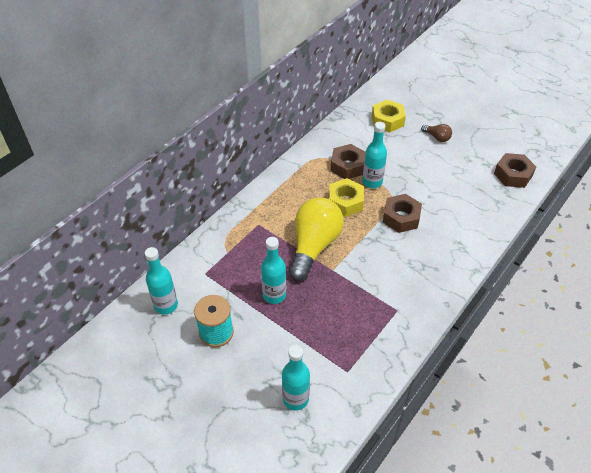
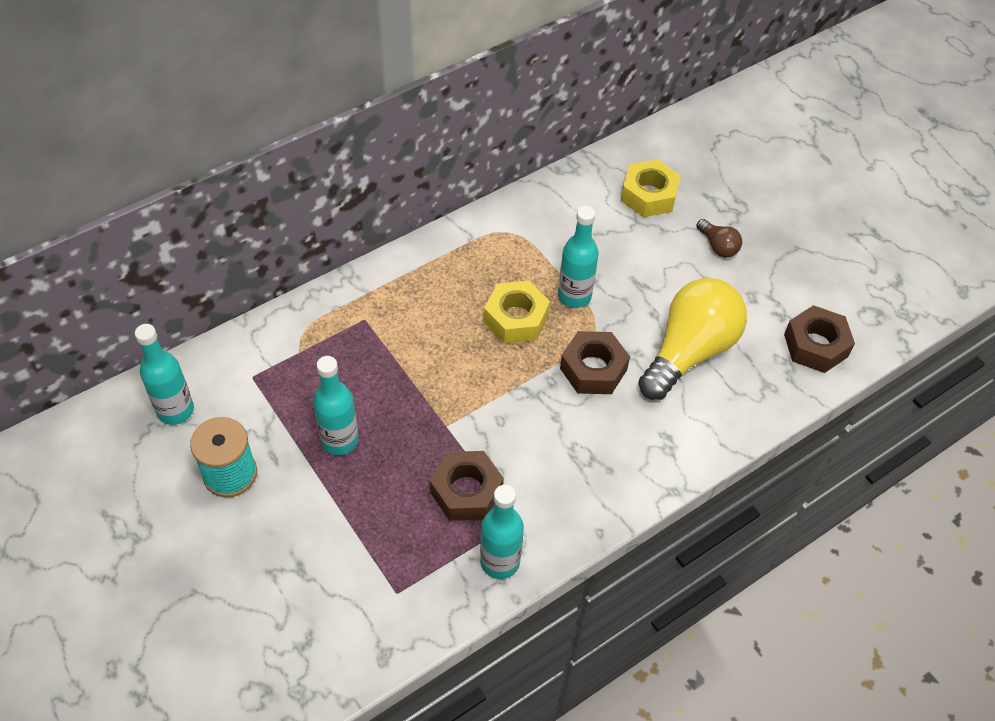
camera: 15 degrees right, 5 degrees up
turquoise bottle [282,345,310,410] -> turquoise bottle moved to [480,485,524,579]
yellow light bulb [289,197,344,281] -> yellow light bulb moved to [638,278,747,400]
brown nut [331,144,366,179] -> brown nut moved to [430,451,504,521]

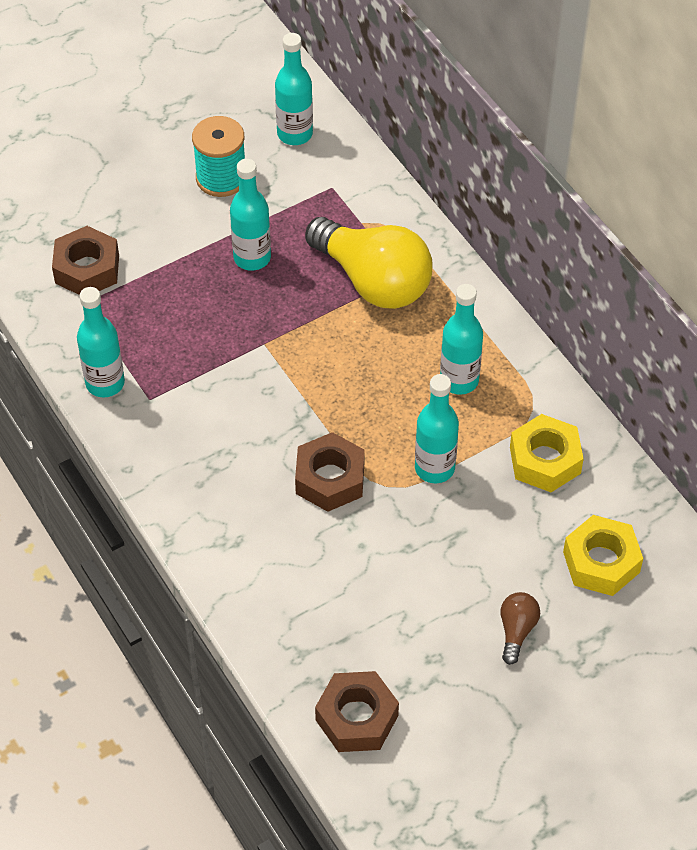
camera: 95 degrees right, 0 degrees up
brown nut [430,451,504,521] -> brown nut moved to [52,226,119,295]
yellow nut [484,281,550,343] -> yellow nut moved to [510,414,584,492]
yellow light bulb [638,278,747,400] -> yellow light bulb moved to [305,217,433,309]
brown light bulb [696,219,742,257] -> brown light bulb turned 135 degrees clockwise [500,592,540,665]
none -> turquoise bottle [440,284,483,395]

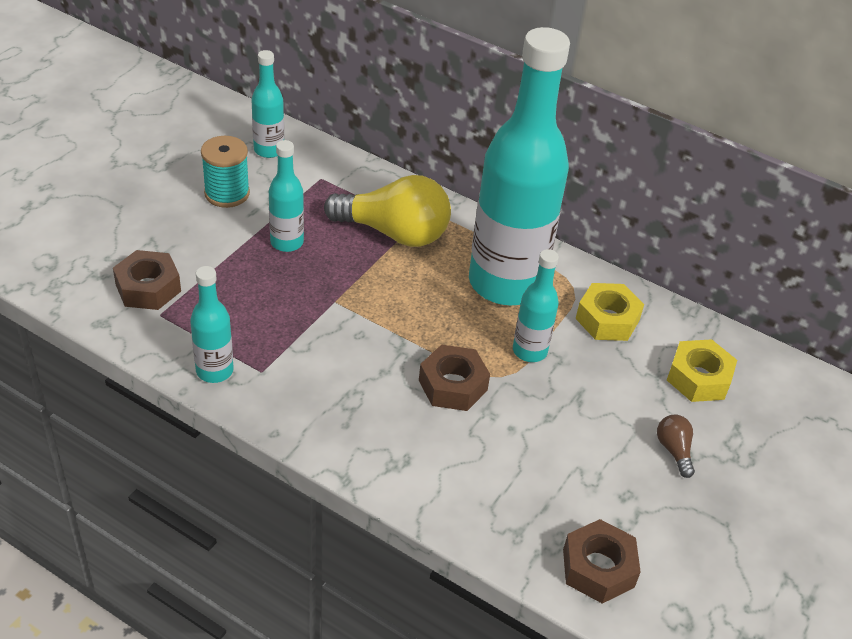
camera: 30 degrees left, 10 degrees down
turquoise bottle [440,284,483,395] -> turquoise bottle [469,27,570,305], size x2.27

